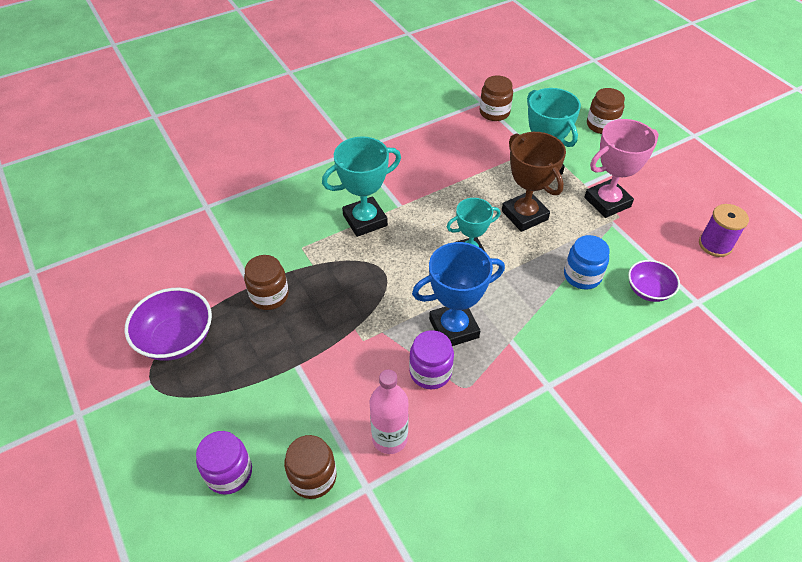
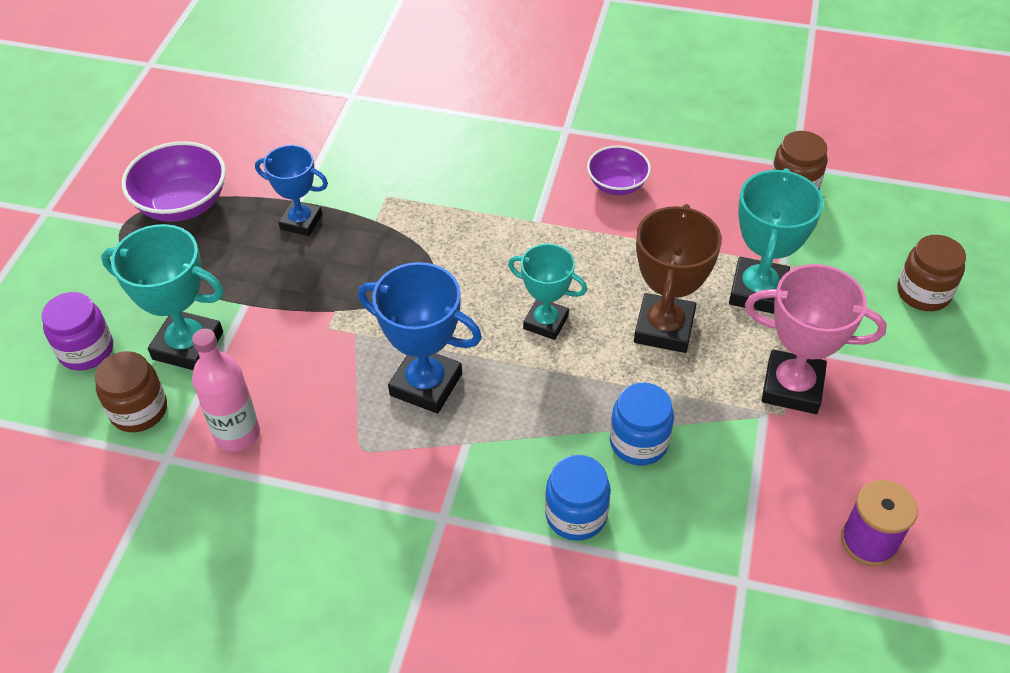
camera: 45 degrees right, 0 degrees up
brown jar [244,255,289,310] -> blue trophy [255,145,328,236]
turquoise trophy [322,136,401,237] -> turquoise trophy moved to [101,224,224,370]
purple jar [409,330,454,389] -> none
purple bowl [628,260,680,302] -> purple bowl moved to [587,145,651,195]
none -> blue jar [545,455,611,541]

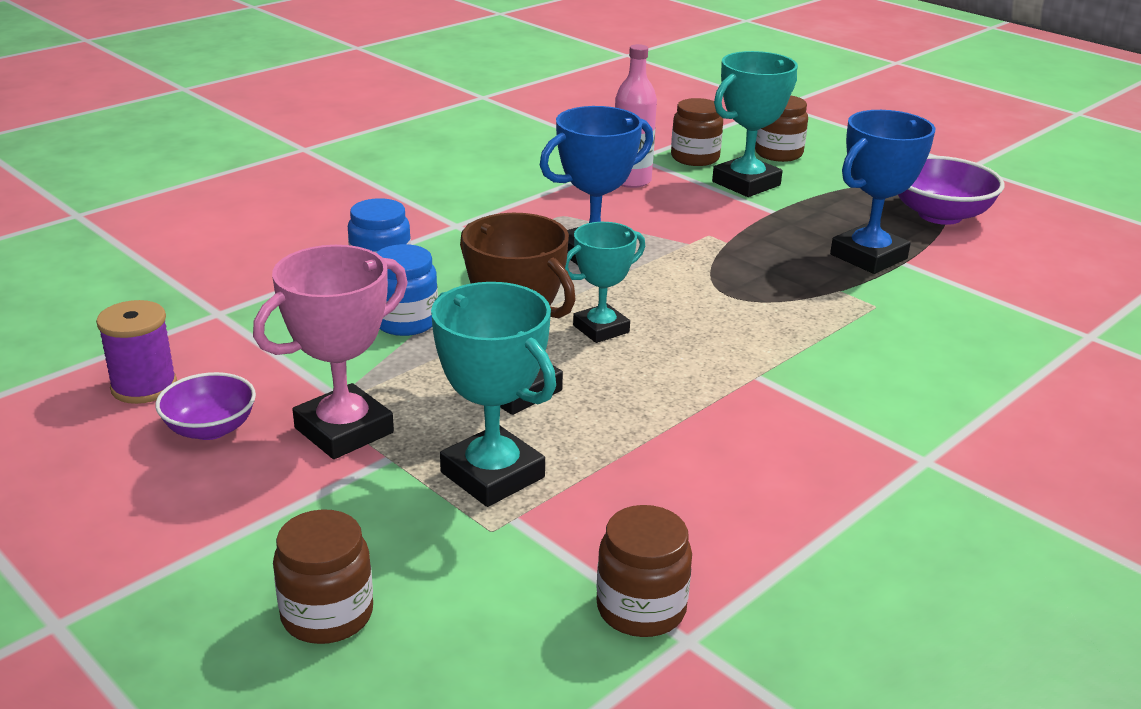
camera: 120 degrees right, 20 degrees down
purple jar [41,292,113,370] -> brown jar [755,96,808,162]
blue trophy [255,145,328,236] -> blue trophy [830,110,936,274], size x1.51
purple bowl [587,145,651,195] -> purple bowl moved to [155,372,256,440]

